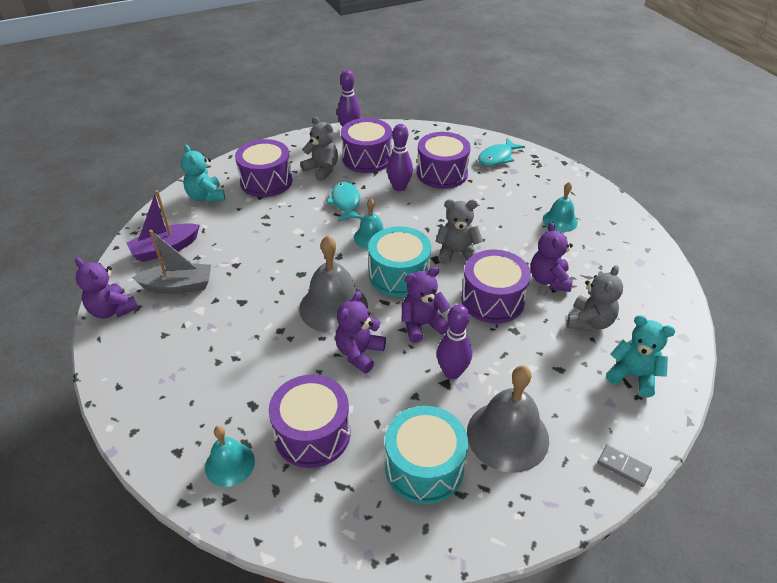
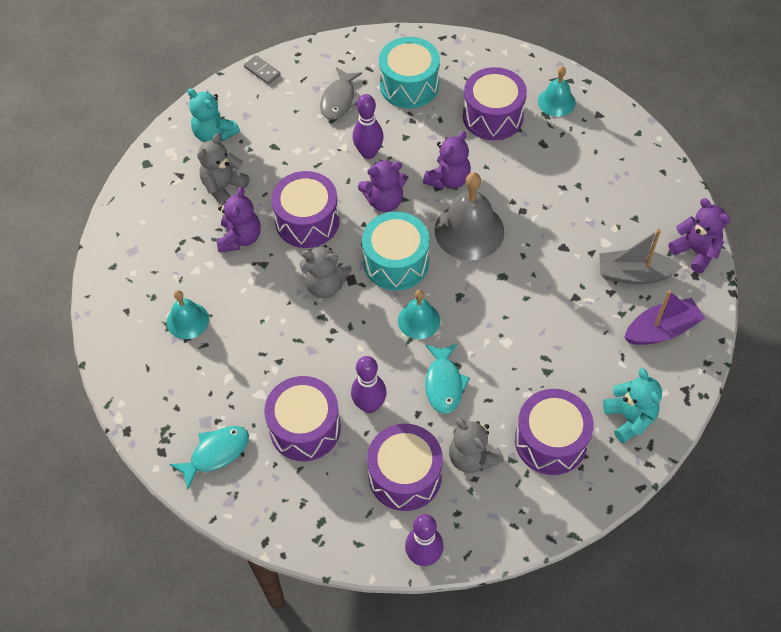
camera: 170 degrees left, 15 degrees up
grey bell [467,365,549,473] -> grey fish [320,67,362,120]

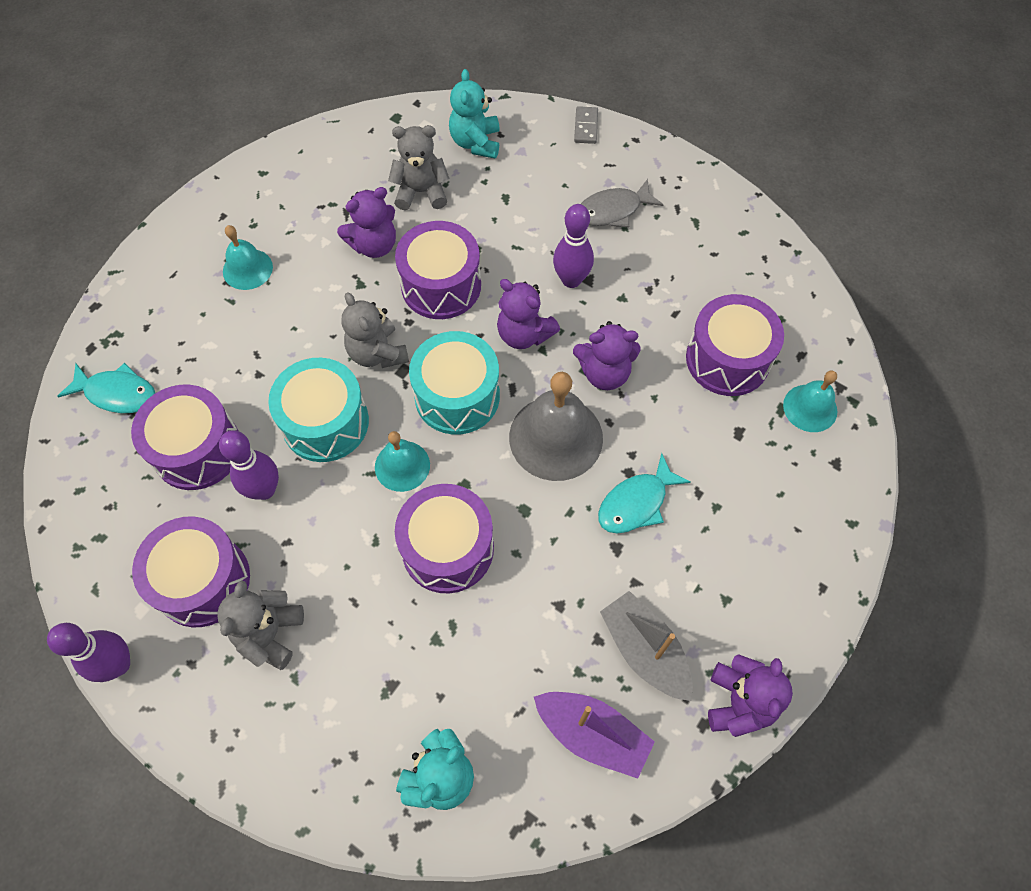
camera: 50 degrees right, 5 degrees up
turquoise drum [379,37,440,108] -> turquoise drum moved to [268,358,369,462]
turquoise fish [425,344,470,414] -> turquoise fish moved to [598,453,691,533]
purple drum [515,389,594,475] -> purple drum moved to [395,484,494,593]

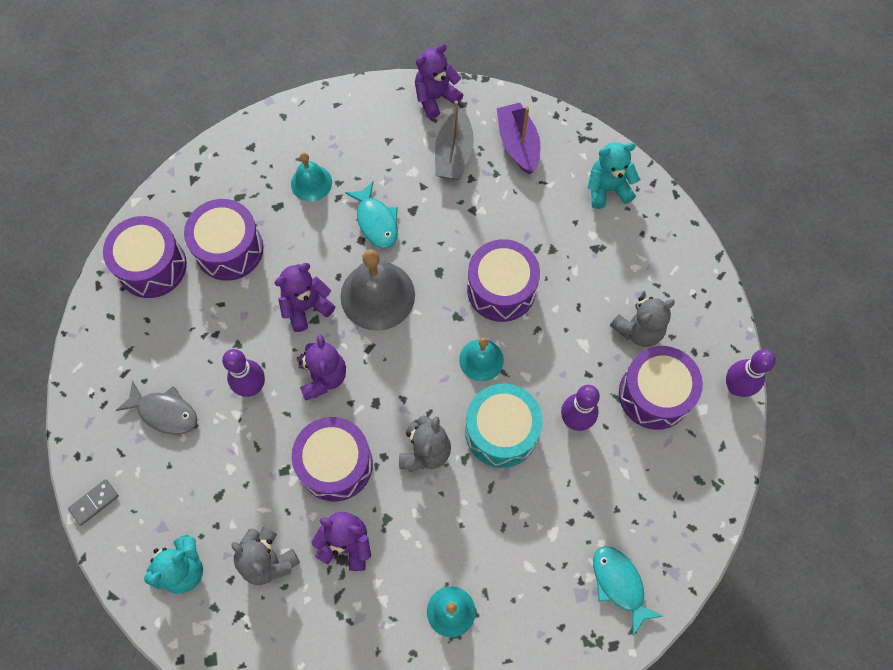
camera: 135 degrees left, 5 degrees up
purple drum [131,385,239,490] -> purple drum moved to [103,216,187,298]
turquoise drum [409,331,500,434] -> none
purple teddy bear [573,321,640,390] -> purple teddy bear turned 75 degrees counterclockwise [275,263,336,332]
turquoise fish [598,453,691,533] -> turquoise fish turned 60 degrees clockwise [345,181,398,249]
turquoise bell [783,370,837,432] -> turquoise bell moved to [291,153,332,202]

